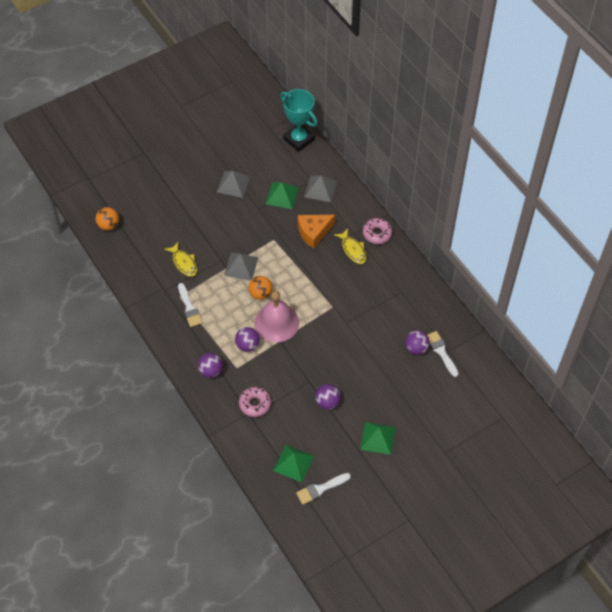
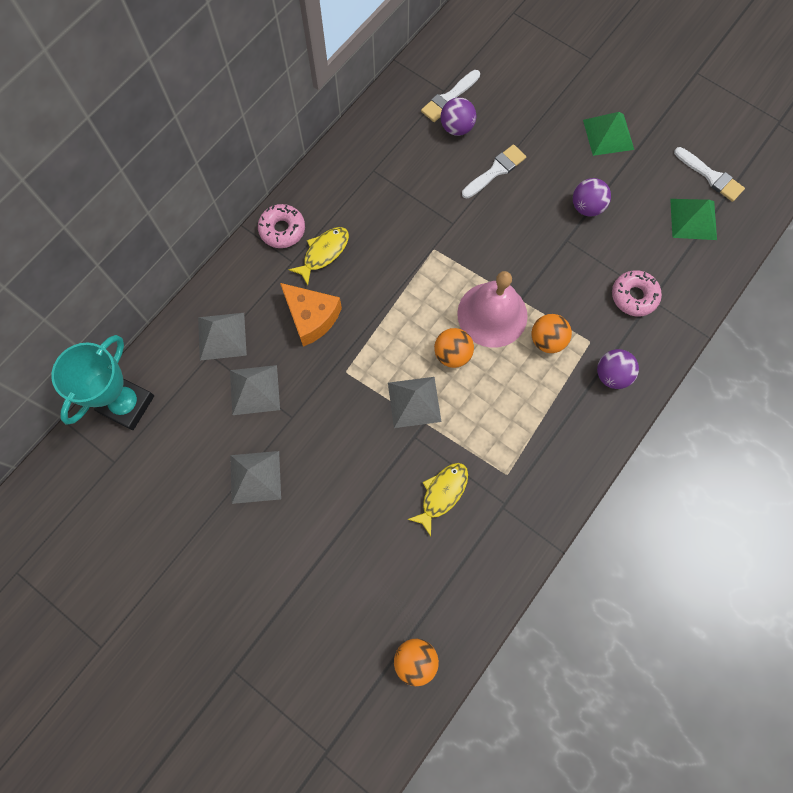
camera: 110 degrees left, 15 degrees up
white brush [178,283,203,327] -> white brush moved to [462,144,526,199]
purple ball [235,327,260,352] -> orange ball [532,314,572,353]
green pyramid [266,182,299,209] -> grey pyramid [230,365,280,415]

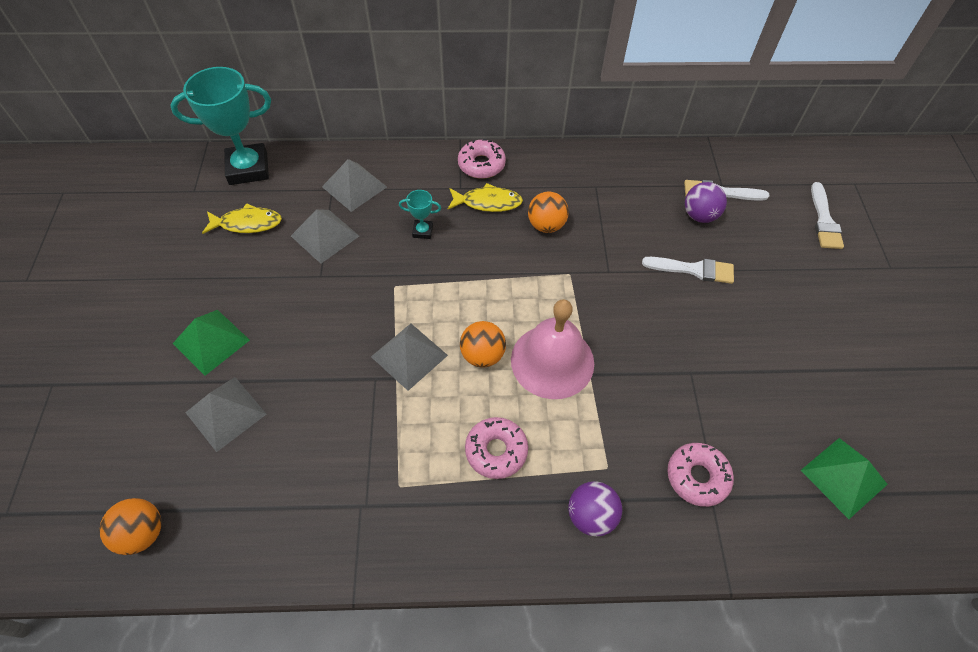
camera: 50 degrees right, 15 degrees down
grey pyramid [230,451,281,504] -> grey pyramid moved to [185,377,266,452]
orange cheese [280,283,342,347] -> turquoise trophy [399,190,441,239]
yellow fish [407,463,468,536] -> yellow fish moved to [202,203,282,234]
orange ball [532,314,572,353] -> orange ball moved to [528,191,569,233]
purple ball [573,178,611,217] -> none
green pyramid [583,112,634,156] -> green pyramid moved to [173,310,250,376]
white brush [674,147,745,202] -> white brush moved to [811,182,844,249]
none -> pink donut [465,417,528,479]

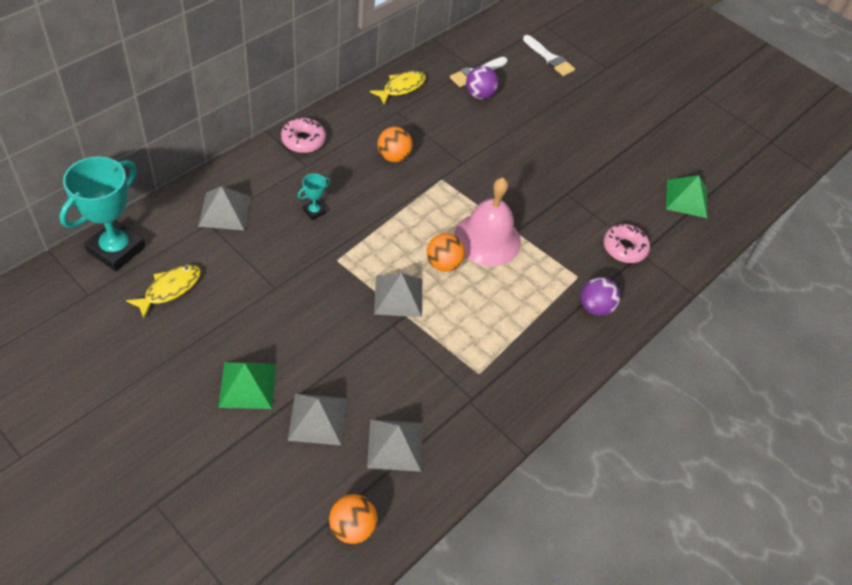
camera: 50 degrees left, 5 degrees down
grey pyramid [291,209,359,264] -> grey pyramid moved to [367,419,423,472]
yellow fish [448,183,523,212] -> yellow fish moved to [370,71,426,104]
pink donut [465,417,528,479] -> none
white brush [642,257,734,284] -> none

